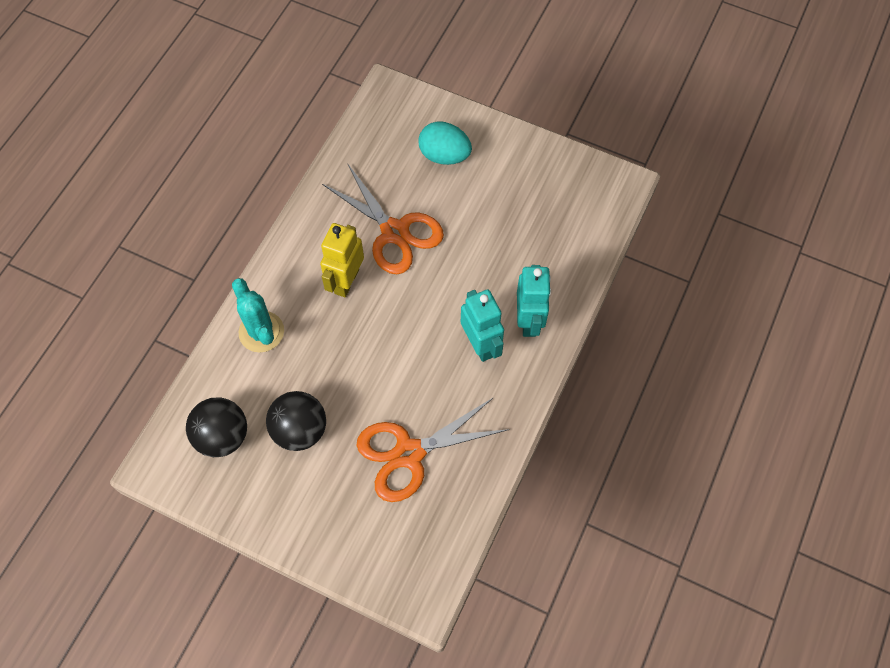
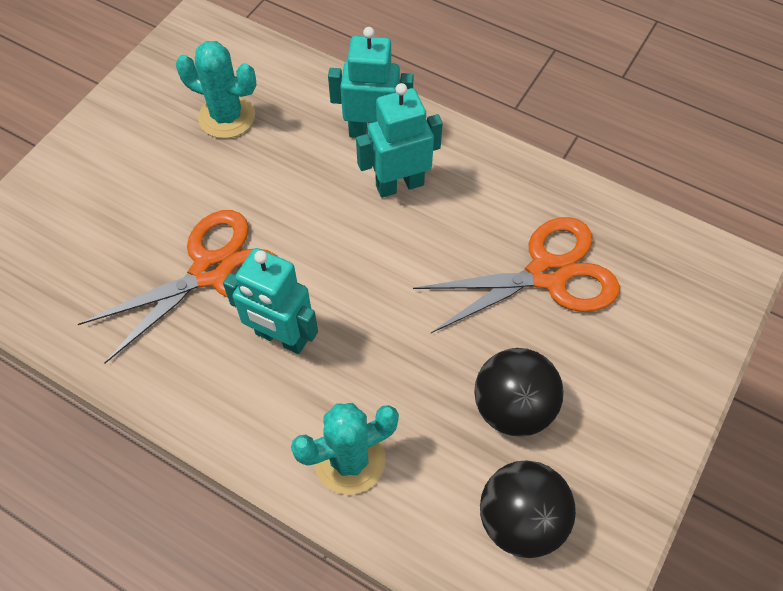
camera: 85 degrees left, 5 degrees down
yellow robot [320,223,364,297] -> turquoise robot [223,248,318,354]
orange scissors [356,397,510,502] -> orange scissors turned 90 degrees counterclockwise [413,217,620,333]
turquoise egg [419,121,472,165] -> none
none -> turquoise cactus [176,41,256,138]

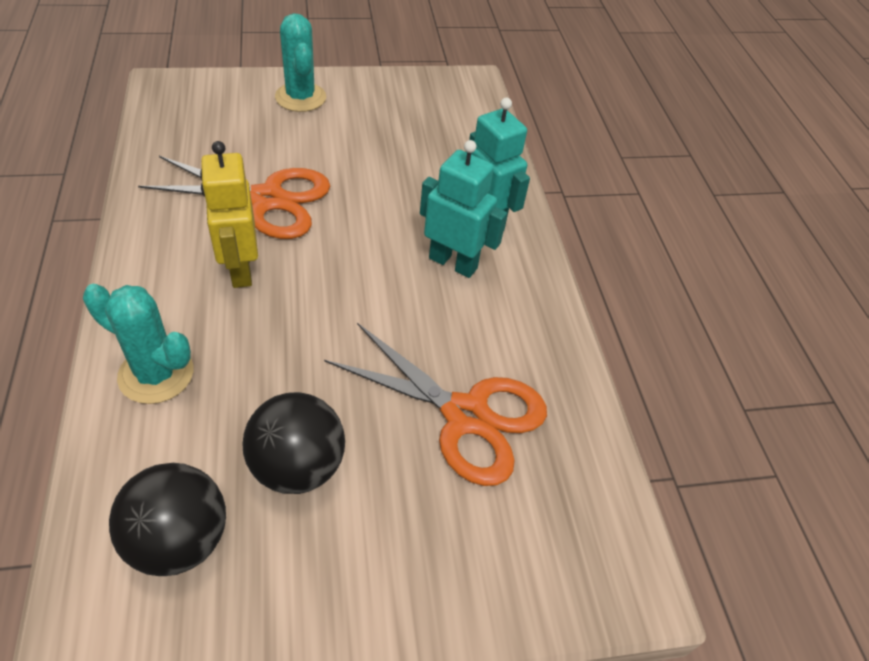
camera: 45 degrees right, 10 degrees down
turquoise cactus [176,41,256,138] -> turquoise cactus moved to [275,13,326,112]
turquoise robot [223,248,318,354] -> yellow robot [200,141,258,288]

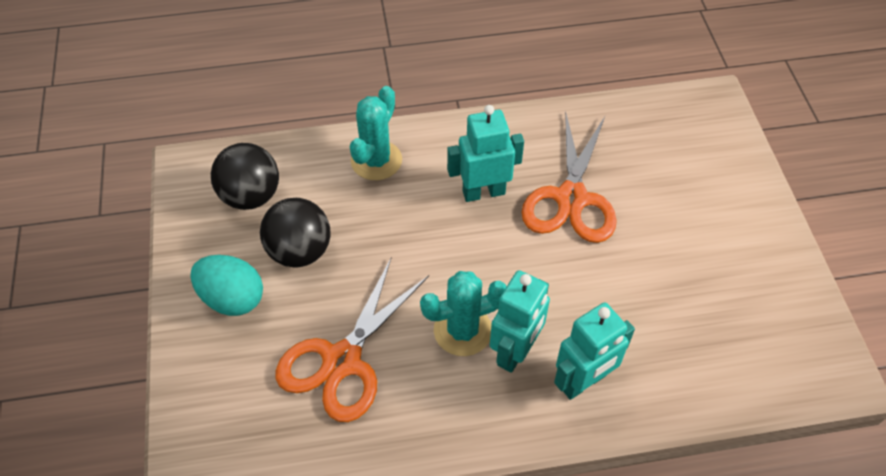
camera: 95 degrees right, 5 degrees up
yellow robot [200,141,258,288] -> turquoise robot [447,105,524,202]
turquoise cactus [275,13,326,112] -> turquoise cactus moved to [420,271,507,356]
none -> turquoise egg [190,255,263,316]

